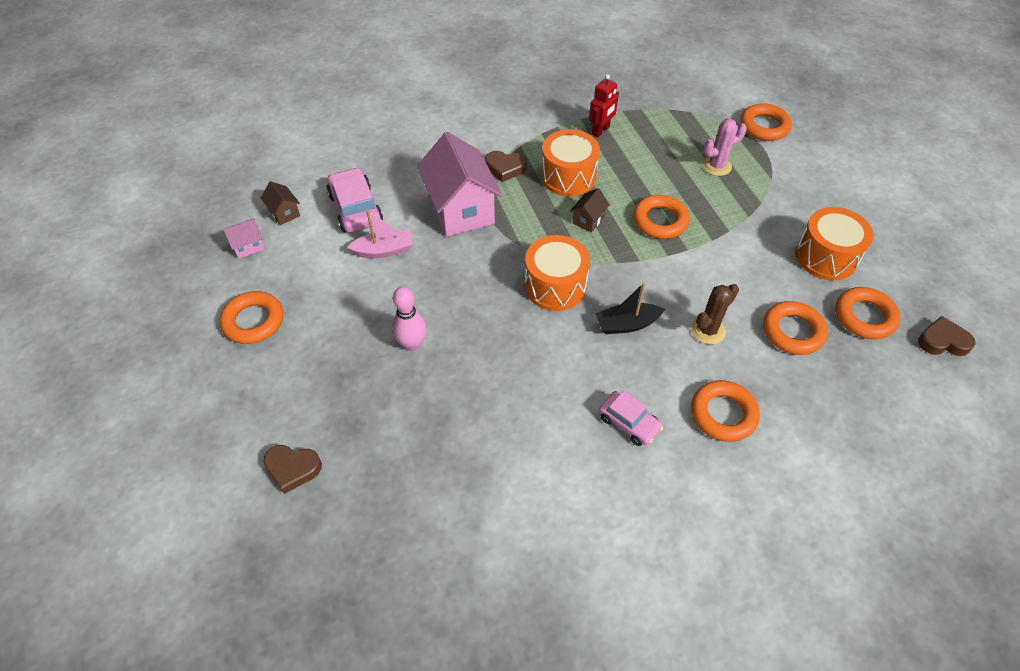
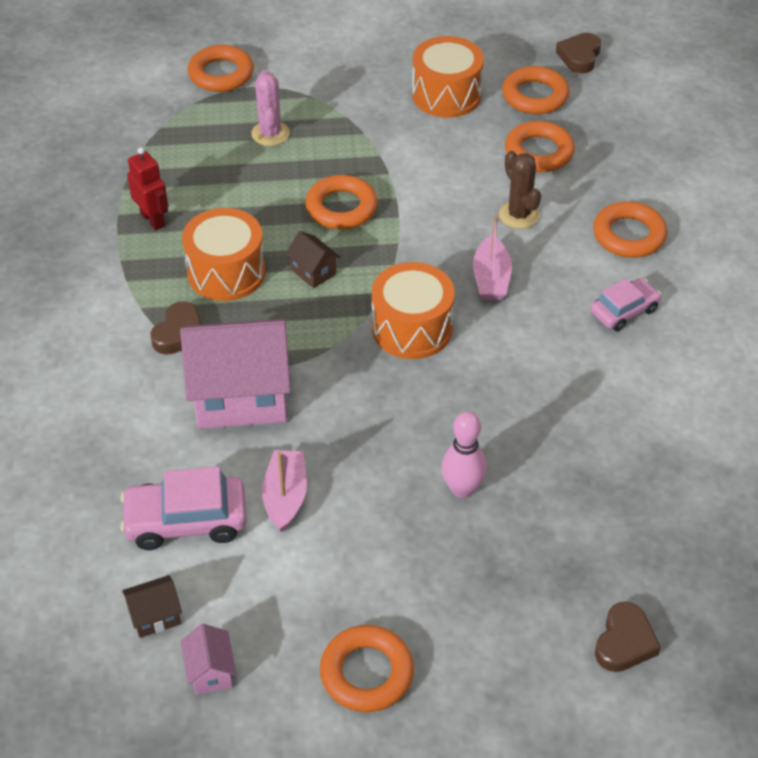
camera: 75 degrees left, 5 degrees down
black boat [595,283,665,334] -> pink boat [473,215,512,301]

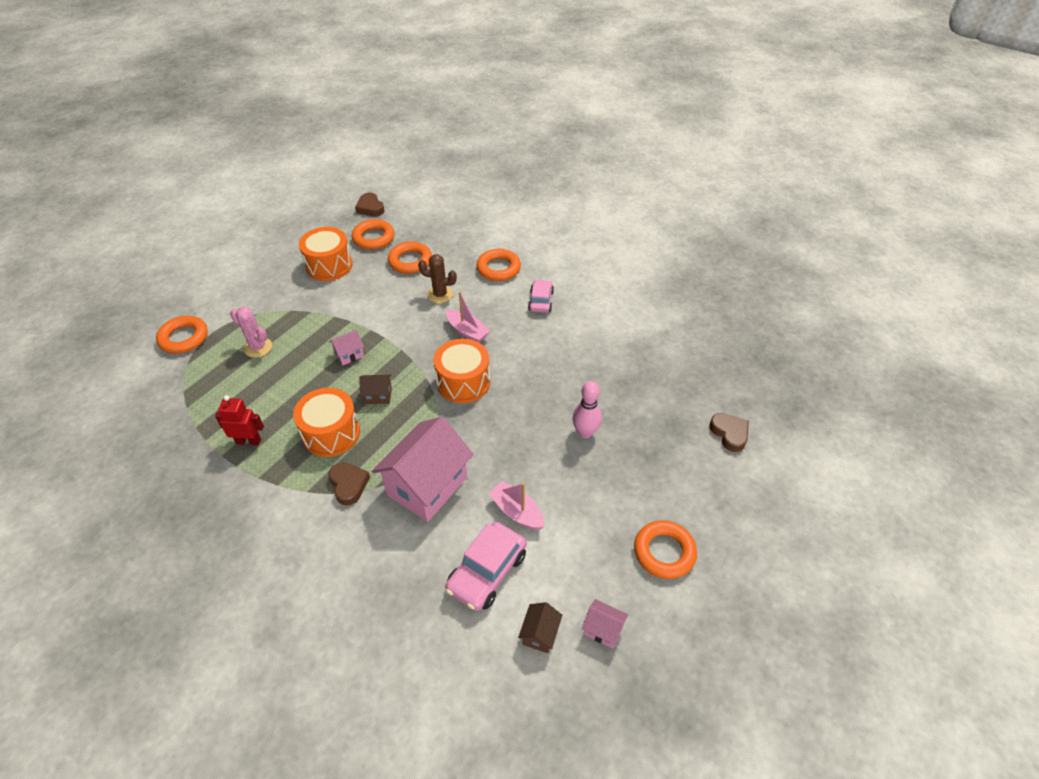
camera: 50 degrees left, 0 degrees up
orange ring [305,175,378,229] -> pink house [329,330,364,366]

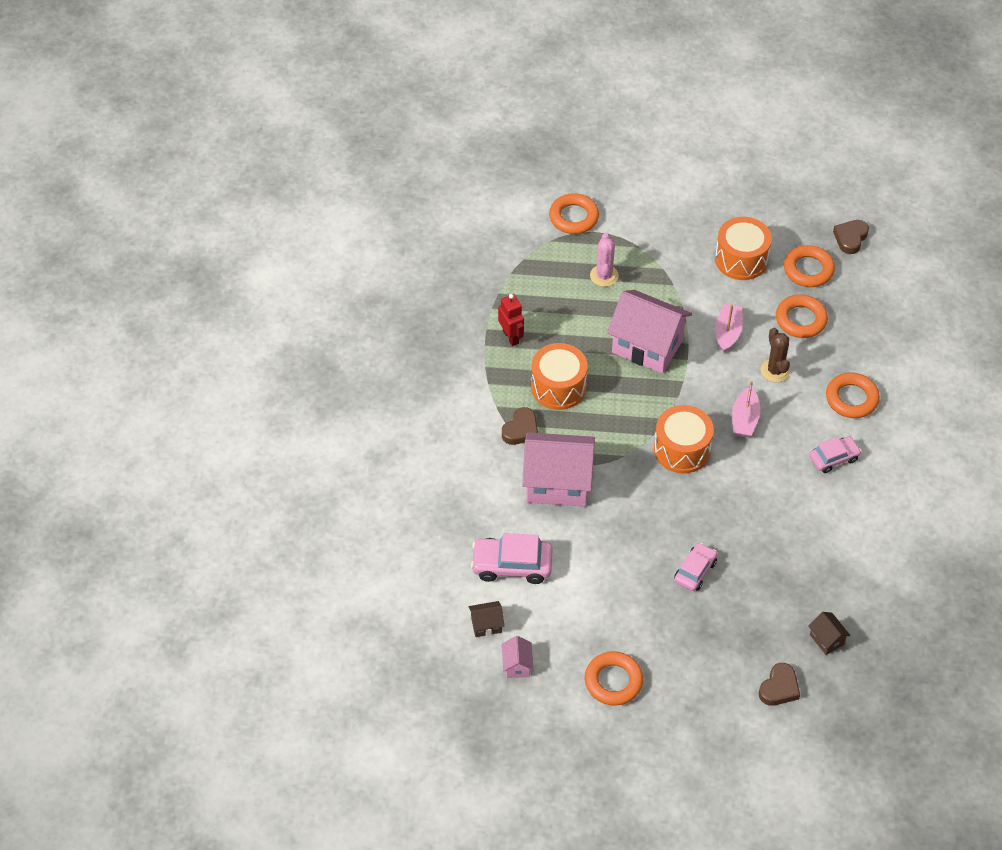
camera: 60 degrees right, 5 degrees up
pink house [329,330,364,366] -> pink house [607,290,692,374], size x2.30
brown house [359,375,392,404] -> brown house moved to [808,612,851,655]
pink boat [488,481,544,530] -> pink boat moved to [715,304,743,353]
pink bowling pin [572,381,602,438] -> pink car [674,543,717,591]

